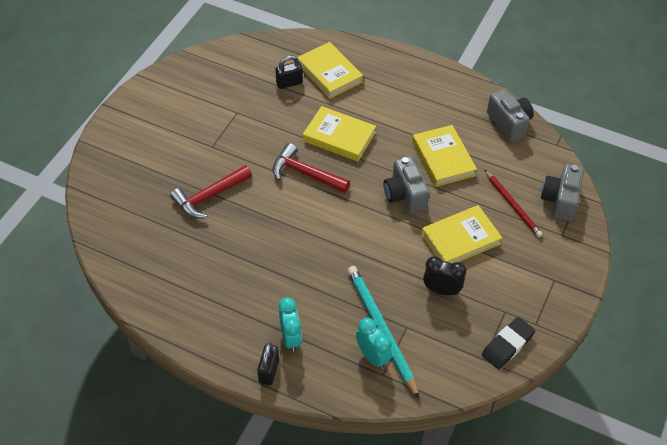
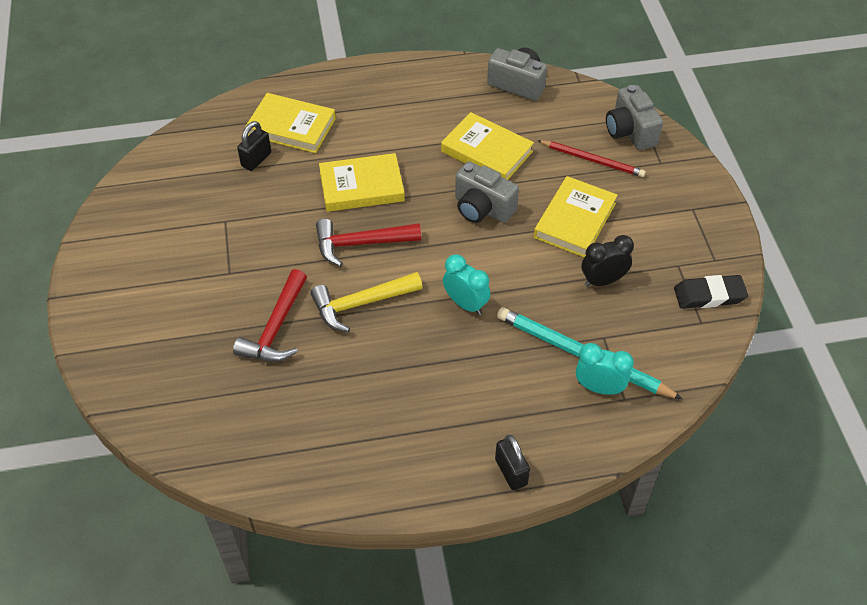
camera: 35 degrees left, 0 degrees up
turquoise clock [279,297,302,352] -> turquoise clock moved to [443,255,490,315]
black eraser [482,317,535,369] -> black eraser turned 75 degrees clockwise [674,275,748,309]
none -> yellow hammer [310,272,422,332]

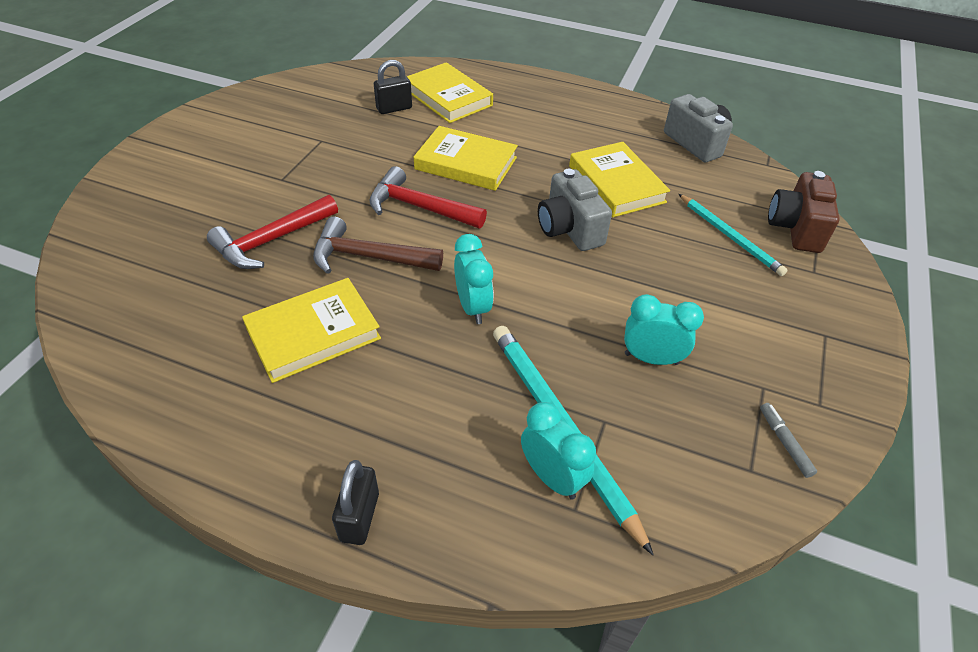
camera: 30 degrees right, 5 degrees down
yellow hammer [310,272,422,332] -> brown hammer [313,217,443,274]
yellow book [534,176,618,257] -> yellow book moved to [242,278,381,383]
red pencil [537,140,646,177] -> turquoise pencil [679,194,788,276]
black clock [582,235,634,287] -> turquoise clock [624,294,704,365]
grey camera [606,85,663,150] -> brown camera [768,171,840,253]
black eraser [674,275,748,309] -> grey marker [760,403,817,478]

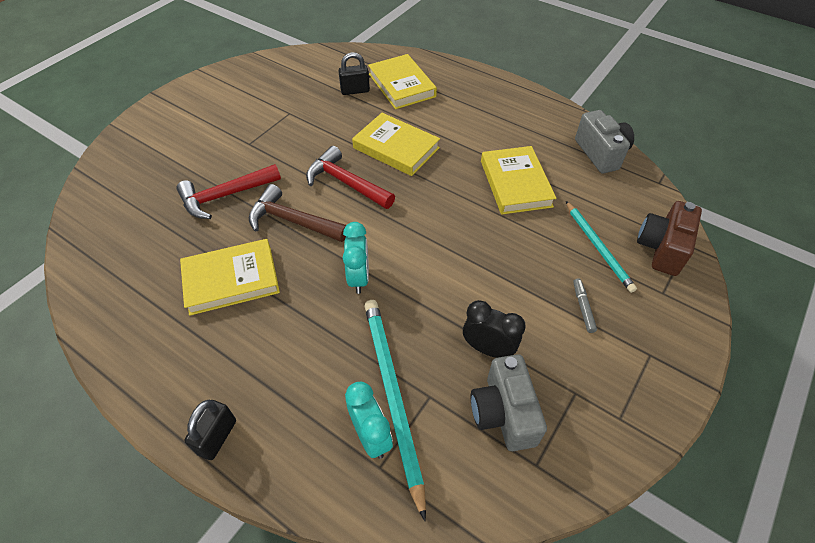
camera: 15 degrees right, 5 degrees up
grey camera [538,169,612,251] -> grey camera moved to [471,354,547,451]
turquoise clock [624,294,704,365] -> black clock [463,300,526,358]
grey marker [760,403,817,478] -> grey marker moved to [573,278,597,333]

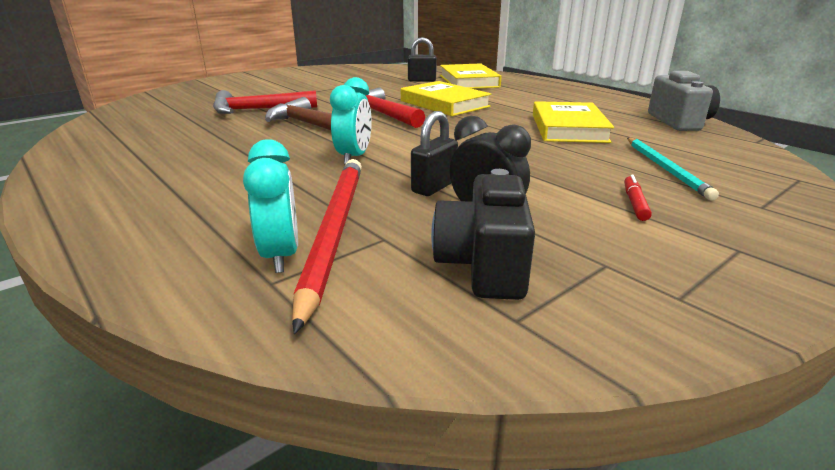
camera: 15 degrees right, 25 degrees down
yellow book [180,239,280,316] -> none
black padlock [184,400,236,460] -> black padlock moved to [411,111,458,196]
turquoise pencil [365,300,426,521] -> red pencil [292,159,362,334]
grey camera [471,354,547,451] -> black camera [431,169,535,300]
grey marker [573,278,597,333] -> red marker [624,175,652,221]
brown camera [637,201,702,276] -> none

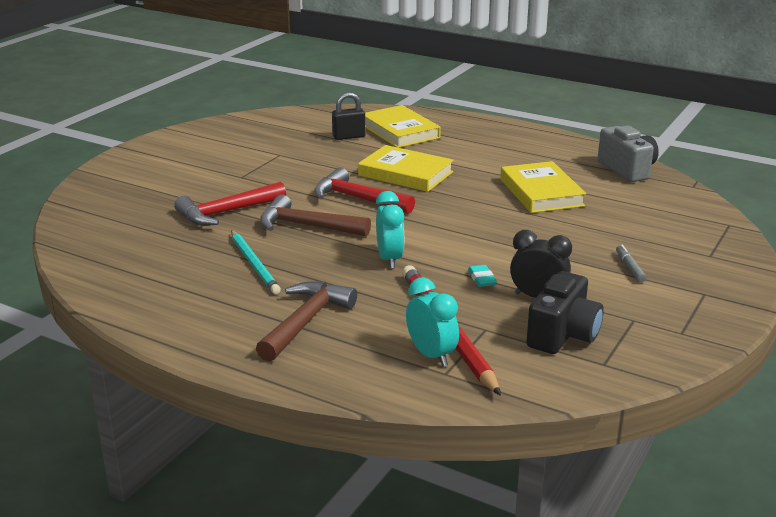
camera: 20 degrees left, 0 degrees up
black padlock [411,111,458,196] -> turquoise eraser [468,265,497,287]
black camera [431,169,535,300] -> black camera turned 135 degrees counterclockwise [526,271,604,354]
red marker [624,175,652,221] -> grey marker [616,245,646,282]
turquoise pencil [627,138,719,201] -> turquoise pencil moved to [231,230,281,294]
none -> brown hammer [256,281,357,362]

